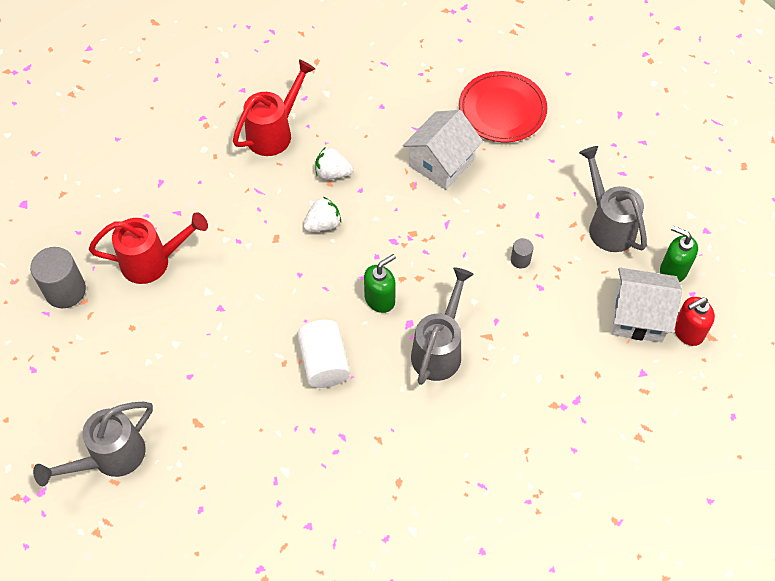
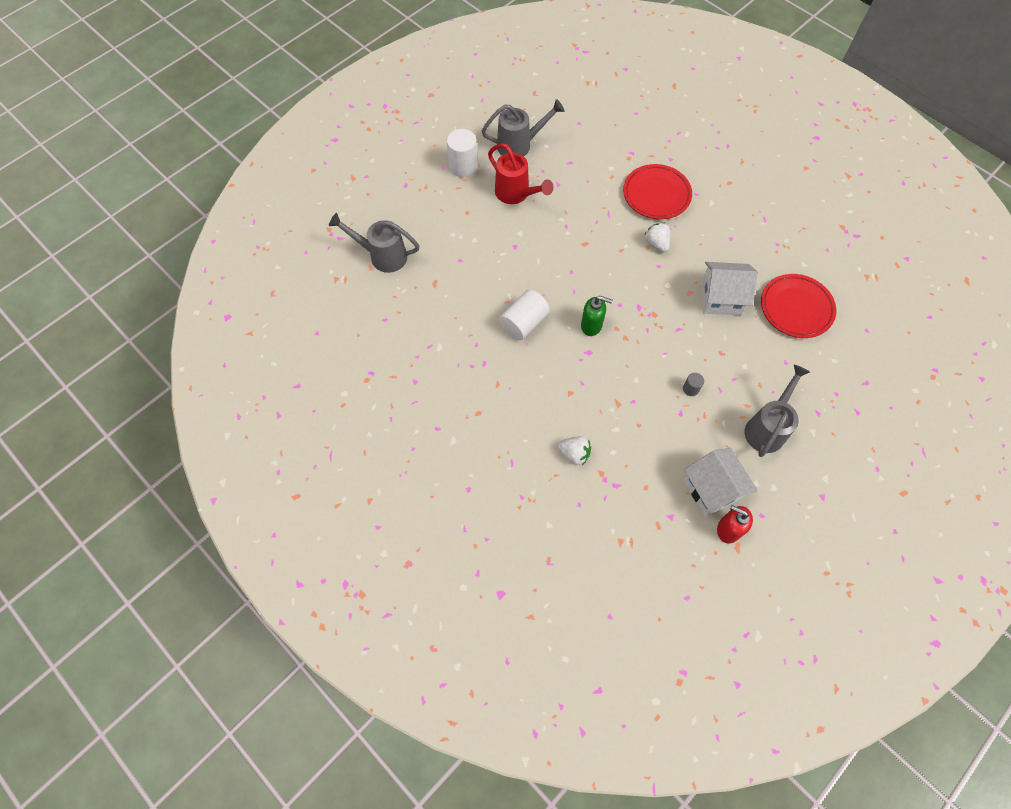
camera: 55 degrees right, 5 degrees up
grey cylinder [30,247,86,308] -> white cylinder [447,129,478,177]
red watering can [233,59,315,156] -> red plate [623,164,692,219]
white strawberry [303,197,341,232] -> white strawberry moved to [558,436,591,465]
grey watering can [411,267,474,385] -> grey watering can moved to [482,99,564,156]
green soap dispenser [660,226,698,282] -> none

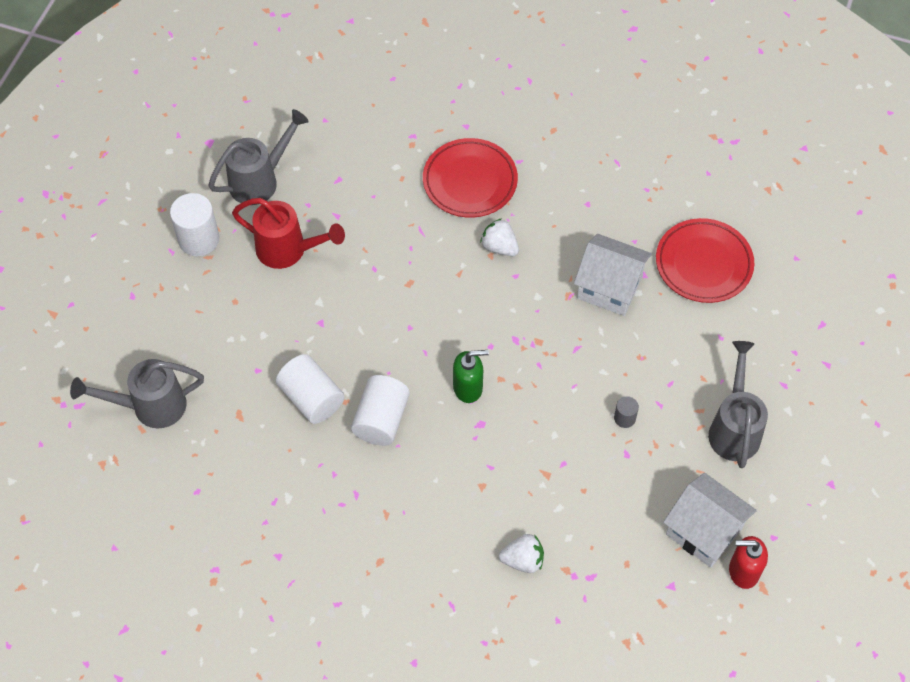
camera: 25 degrees left, 5 degrees down
white house [701,262,758,315] -> white house turned 45 degrees clockwise [574,234,652,316]
none -> white cylinder [276,354,344,424]

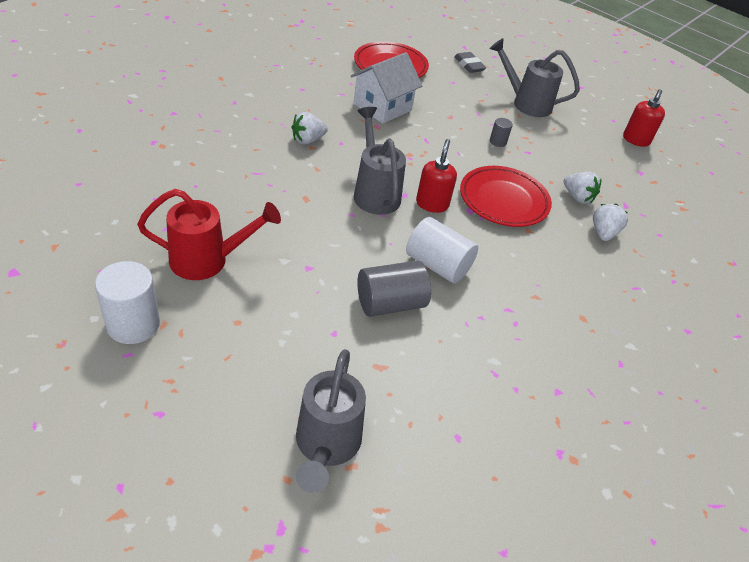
camera: 75 degrees left, 15 degrees down
grey watering can [208,109,309,205] -> grey watering can moved to [354,107,406,215]
red watering can [232,198,345,269] -> red watering can turned 45 degrees clockwise [137,189,281,280]
white cylinder [276,354,344,424] -> grey cylinder [357,260,431,317]
red plate [423,138,518,218] -> red plate moved to [460,166,552,227]
green soap dispenser [453,350,489,403] -> red soap dispenser [416,139,457,213]
white house [663,473,757,568] -> none
none -> grey eraser [454,52,486,73]
none -> white strawberry [563,172,601,204]

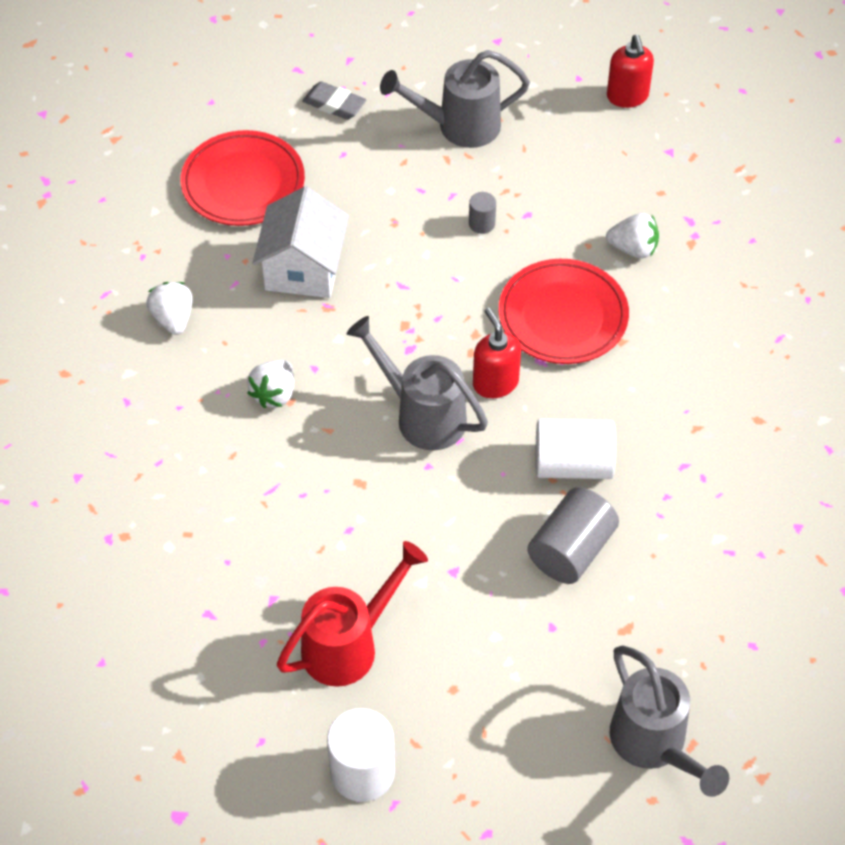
camera: 30 degrees left, 10 degrees up
white strawberry [593,204,628,241] -> white strawberry moved to [146,282,193,335]

